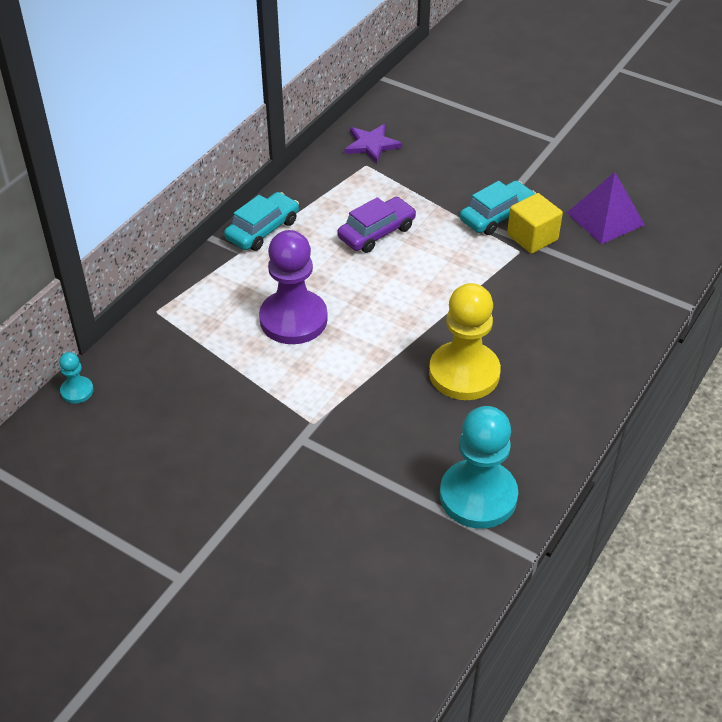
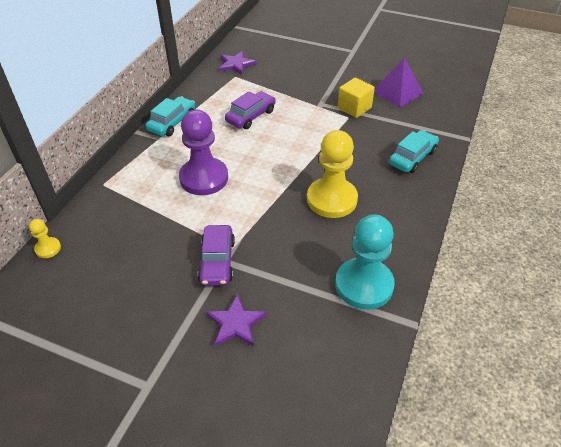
camera: 10 degrees left, 0 degrees up
turquoise pawn [59,352,94,404] -> yellow pawn [29,219,61,258]
turquoise car [460,181,536,235] -> turquoise car moved to [389,130,439,173]
none -> purple car [198,225,235,286]
none -> purple star [206,294,266,346]

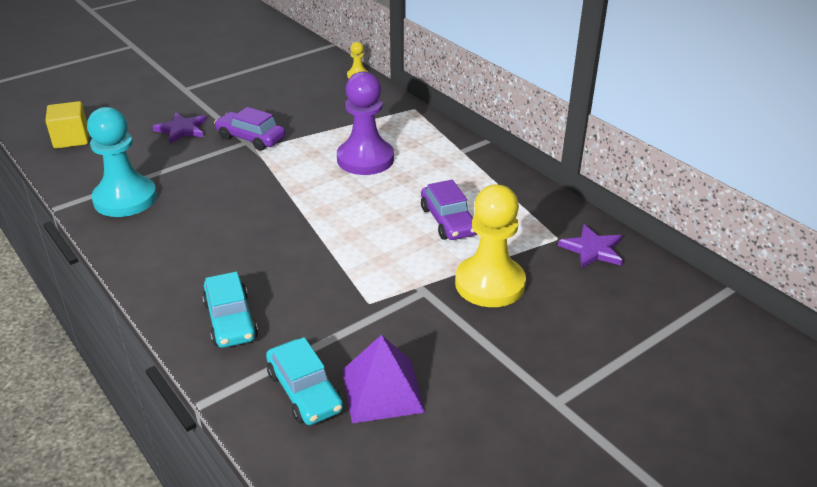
camera: 120 degrees right, 10 degrees down
turquoise car [145,96,195,136] -> turquoise car moved to [266,337,343,425]
yellow pawn [307,130,358,218] -> yellow pawn moved to [455,185,526,307]
yellow cube [338,78,375,118] -> yellow cube moved to [45,101,89,149]

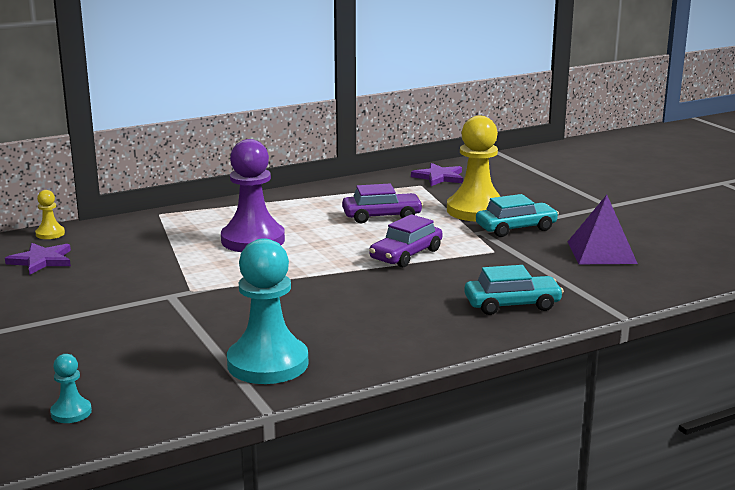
camera: 80 degrees left, 15 degrees down
yellow cube [45,101,89,149] -> turquoise pawn [50,354,92,423]
purple star [152,113,207,144] -> purple star moved to [5,243,71,275]
purple car [214,107,285,151] -> purple car moved to [369,214,442,267]
turquoise car [266,337,343,425] -> turquoise car moved to [476,194,559,237]

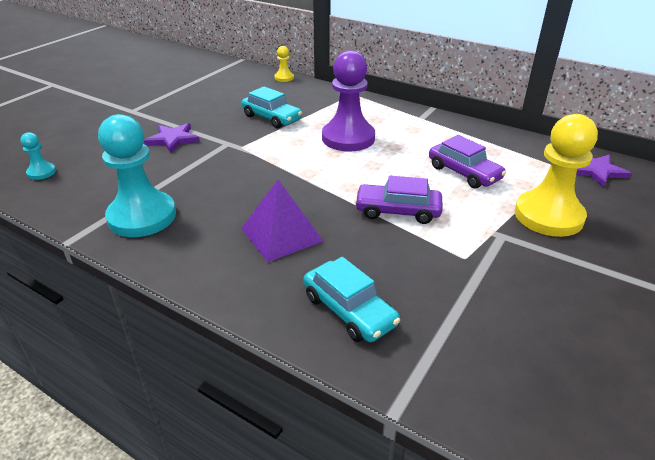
camera: 60 degrees right, 15 degrees up
purple star [5,243,71,275] -> purple star moved to [144,123,200,153]
turquoise car [476,194,559,237] -> turquoise car moved to [242,86,302,128]
purple pyramid [568,195,638,264] -> purple pyramid moved to [241,179,323,262]

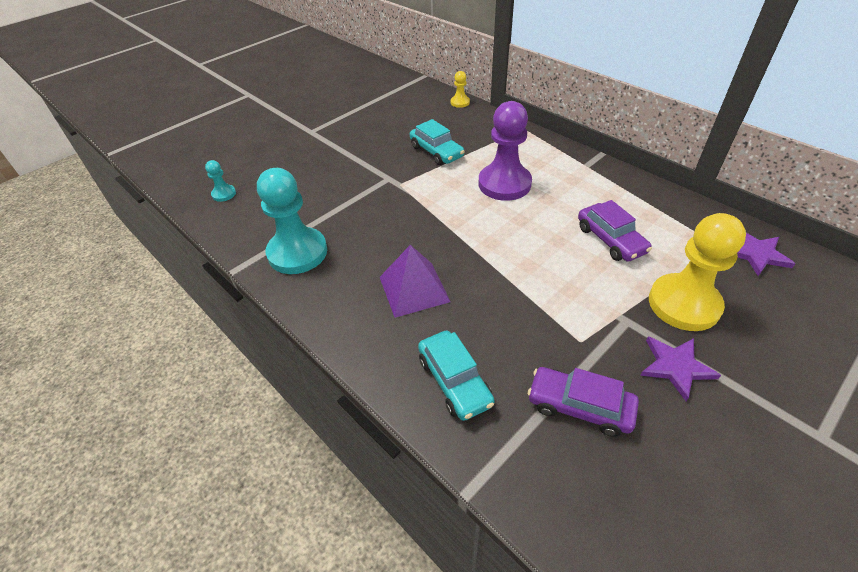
camera: 15 degrees right, 10 degrees up
purple star [144,123,200,153] -> purple star moved to [640,336,721,401]
purple car [354,176,442,224] -> purple car moved to [528,367,639,437]

